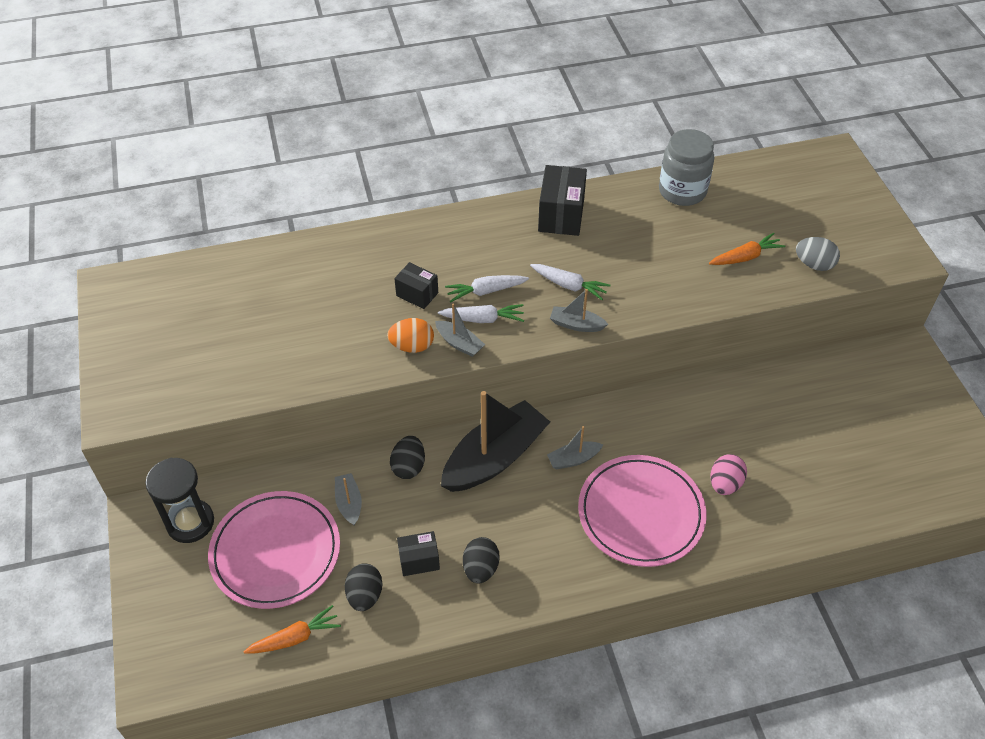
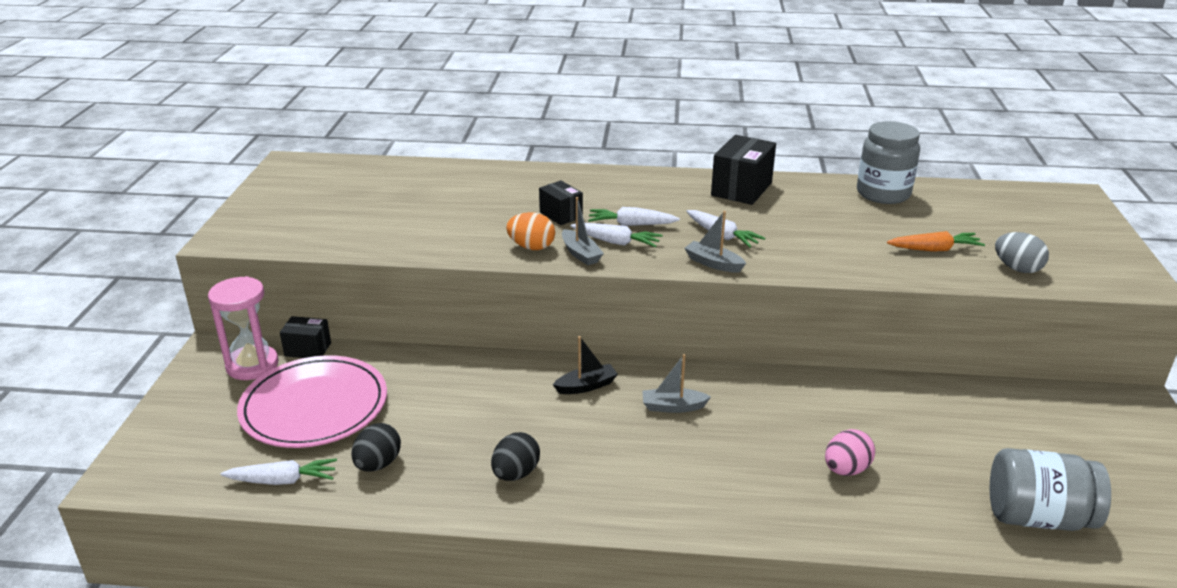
camera: 20 degrees right, 20 degrees down
black hourglass [145,458,214,543] -> pink hourglass [208,276,278,380]
orange carrot [243,605,341,654] -> white carrot [221,458,337,485]
grey boat [335,473,362,525] -> none
black egg [390,436,425,479] -> none
black box [397,531,440,576] -> black box moved to [280,316,331,358]
black boat [441,391,550,492] -> black boat [553,336,618,394], size x0.44
pink plate [578,455,707,567] -> none
none -> grey jar [990,448,1111,531]

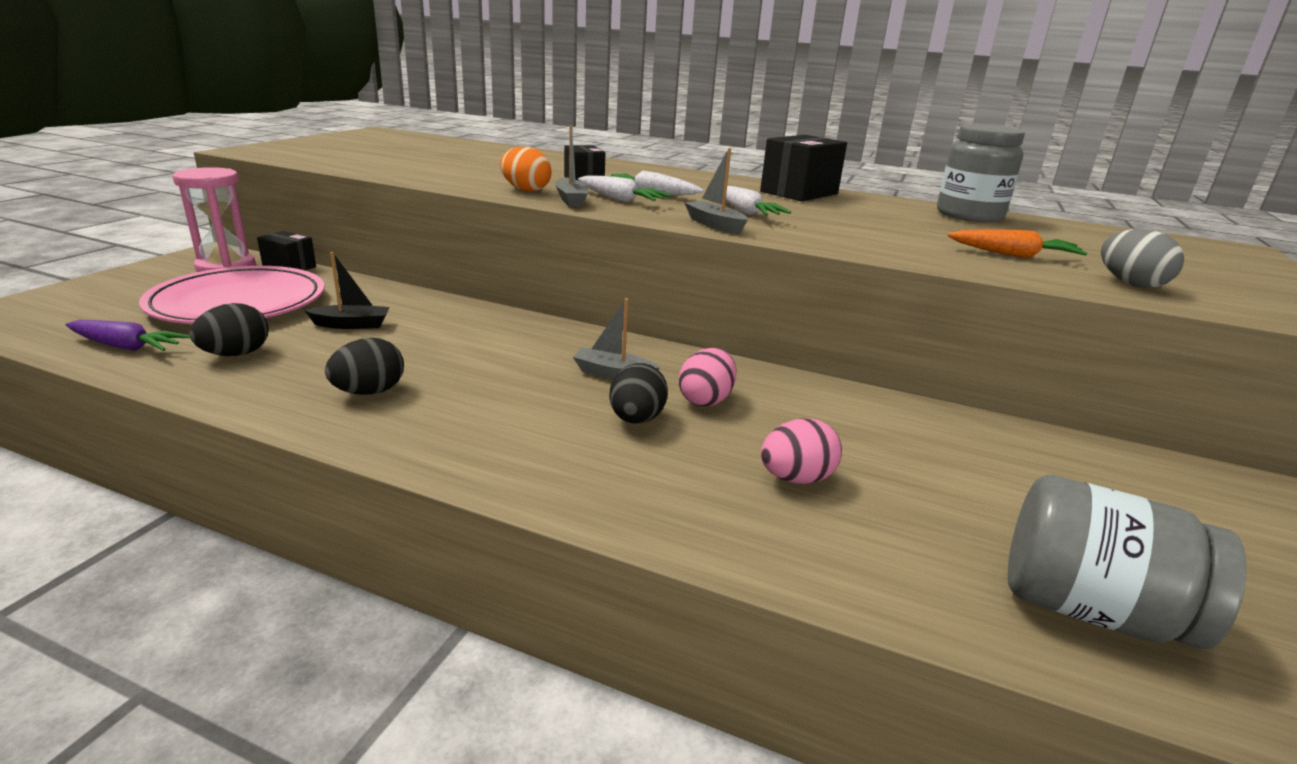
camera: 15 degrees right, 5 degrees down
white carrot [221,458,337,485] -> purple carrot [65,320,190,351]
black boat [553,336,618,394] -> black boat moved to [304,252,390,329]
none -> black egg [609,363,668,424]
none -> pink egg [679,348,737,407]

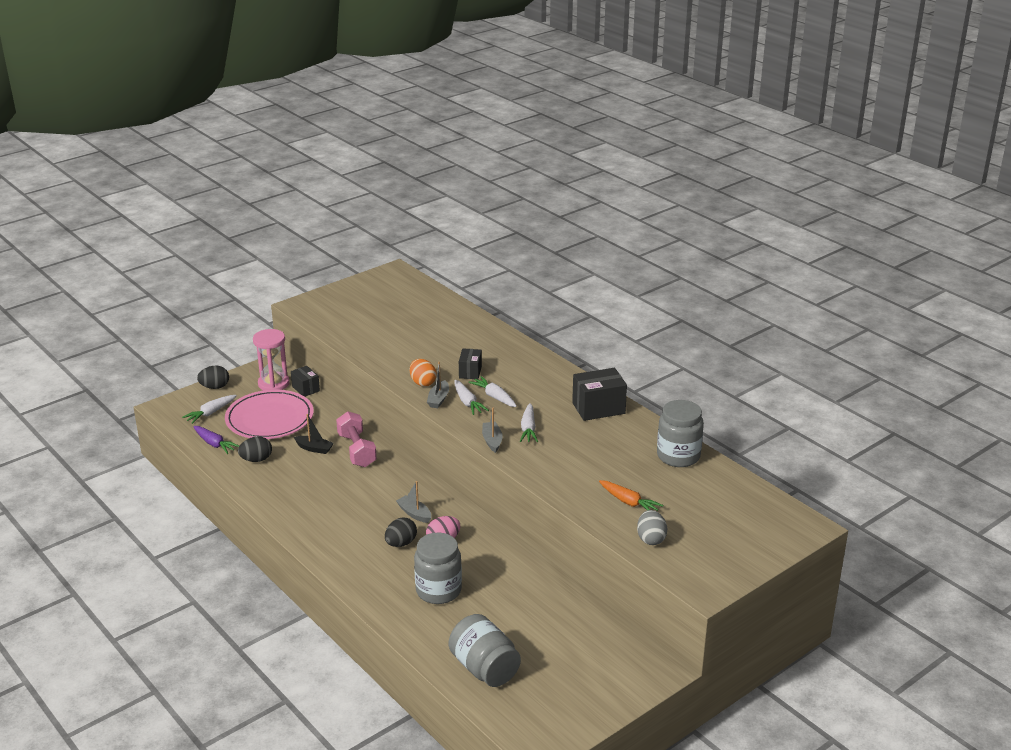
camera: 30 degrees right, 5 degrees up
black egg [325,338,404,395] -> black egg moved to [197,366,229,389]
pink egg [761,418,842,484] -> grey jar [414,533,462,604]
none -> white carrot [182,395,237,424]
none -> pink dumbbell [336,411,377,467]

